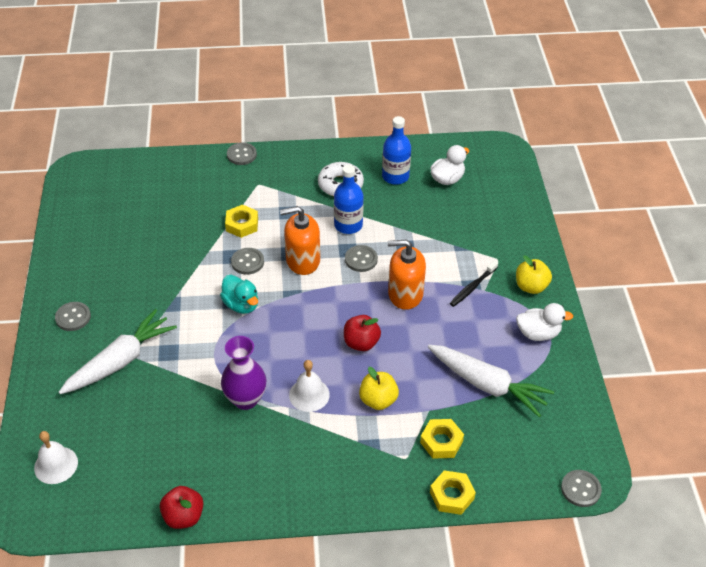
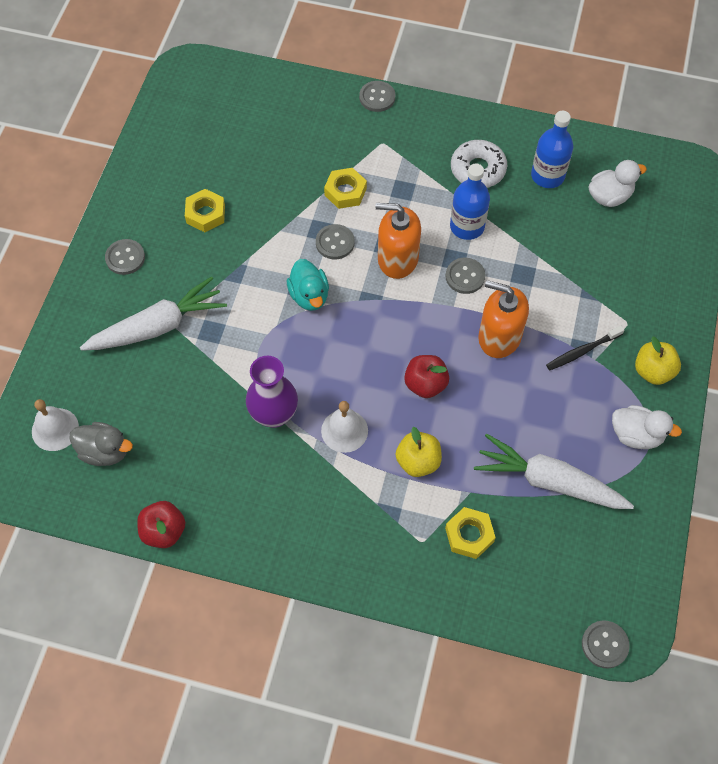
camera: 20 degrees right, 15 degrees up
white carrot [428,345,554,417] -> white carrot turned 150 degrees clockwise [474,434,634,509]
yellow nut [430,470,476,515] -> yellow nut moved to [185,189,225,232]
none -> grey duck [69,422,133,466]

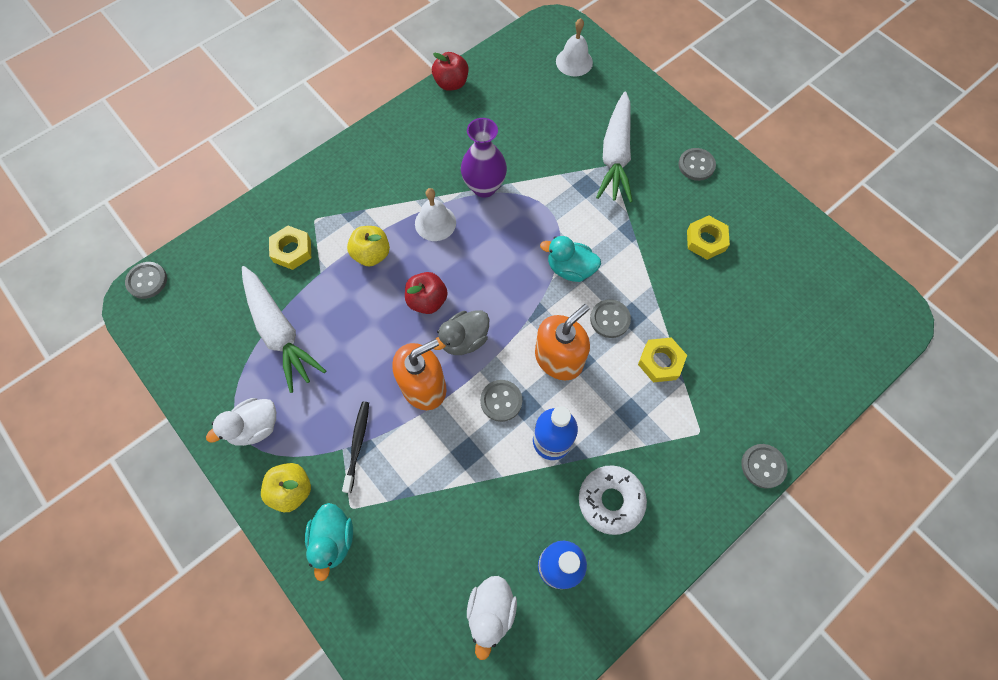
camera: 125 degrees right, 5 degrees up
grey duck [69,422,133,466] -> grey duck moved to [433,310,489,355]
white carrot [474,434,634,509] -> white carrot turned 90 degrees clockwise [242,266,326,393]
none -> turquoise duck [305,503,353,581]

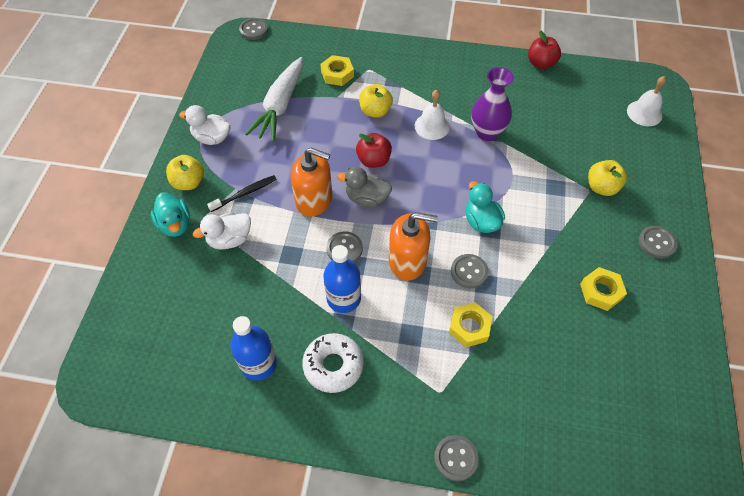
camera: 50 degrees right, 10 degrees down
turquoise duck [305,503,353,581] -> turquoise duck turned 75 degrees counterclockwise [151,192,190,237]
white duck [467,576,517,660] -> white duck moved to [193,213,251,250]
white carrot [596,92,633,203] -> yellow apple [588,160,627,196]

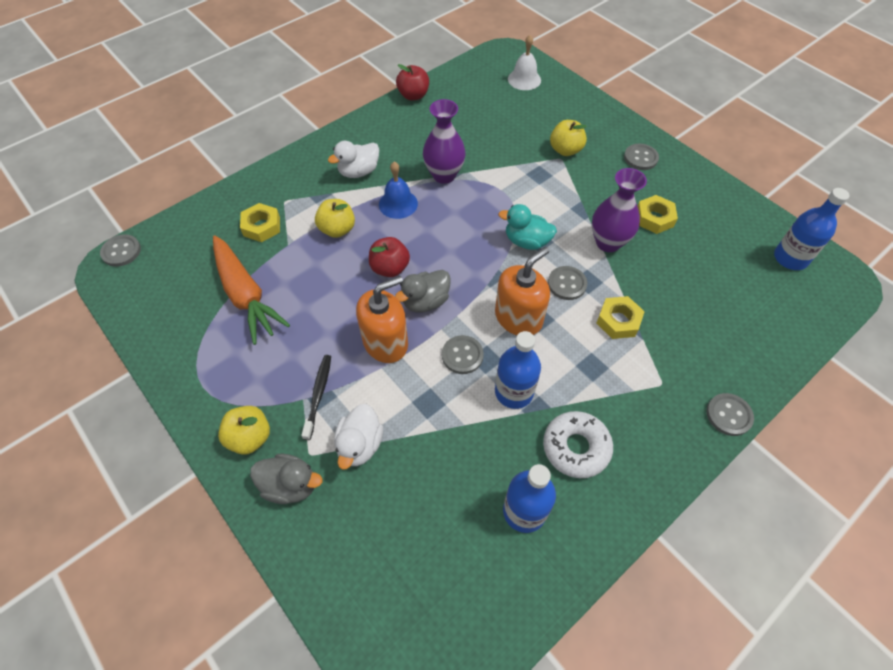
camera: 50 degrees left, 0 degrees up
turquoise duck [151,192,190,237] -> grey duck [250,454,322,504]
white duck [179,105,231,145] -> white duck moved to [328,141,379,178]
white carrot [245,57,303,142] -> orange carrot [213,235,290,345]
white bell [415,90,450,140] -> blue bell [379,162,418,219]
none -> purple vase [592,168,647,252]
none -> blue bottle [774,188,850,270]

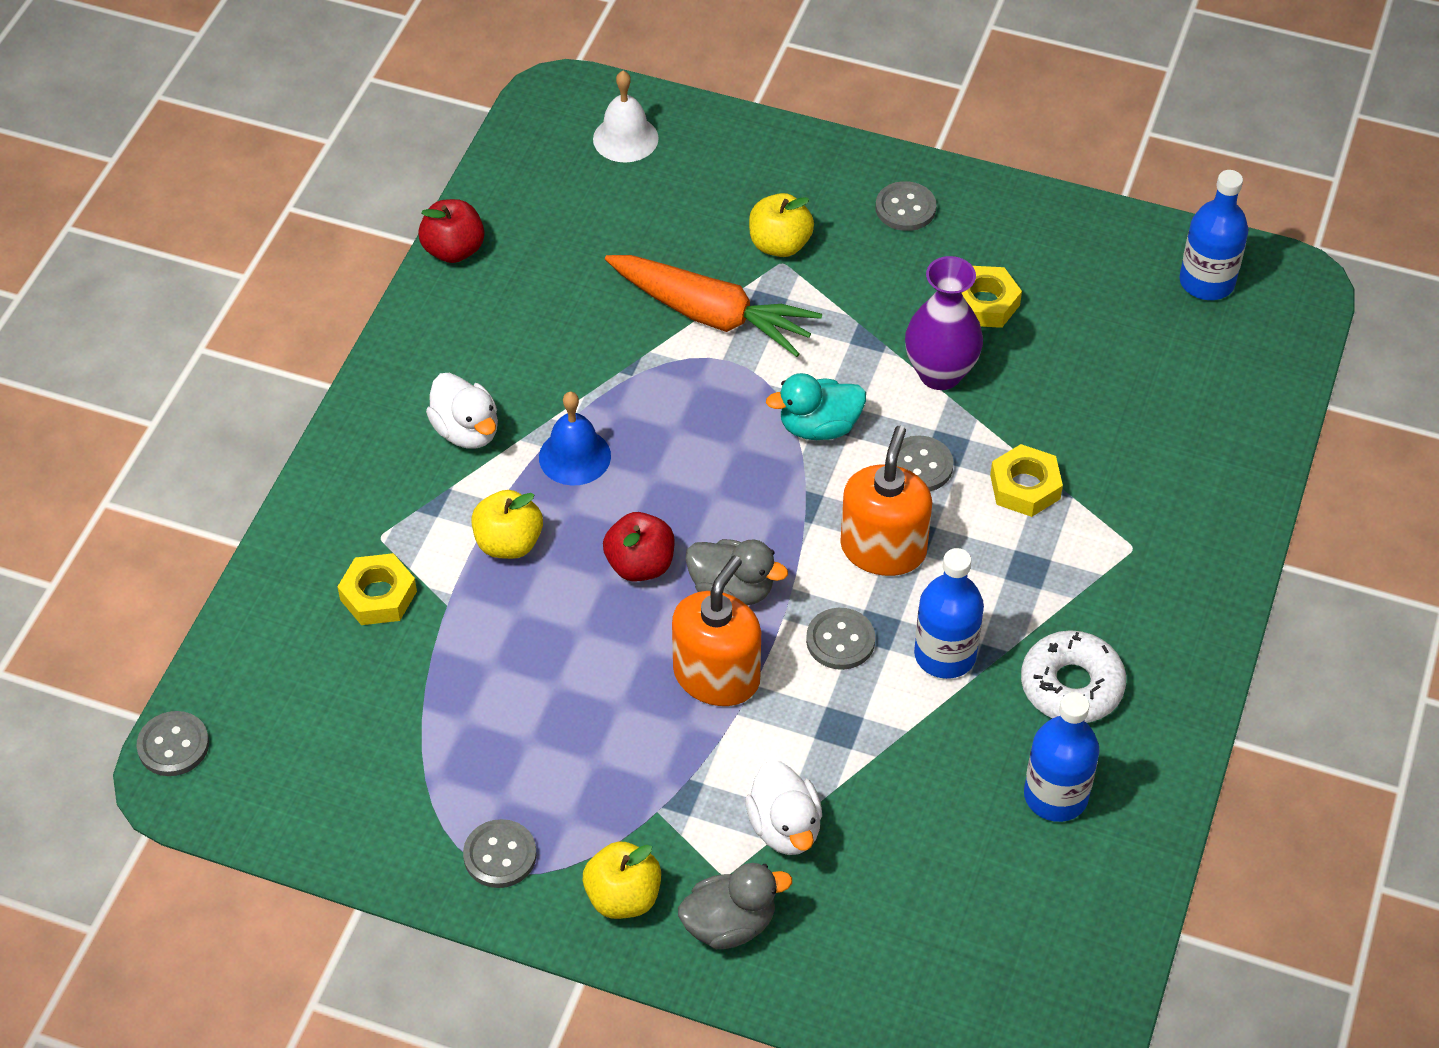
camera: 30 degrees left, 5 degrees down
orange carrot [213,235,290,345] -> orange carrot moved to [605,255,822,357]
black toothbrush [301,355,331,440] -> none
white duck [328,141,379,178] -> white duck turned 60 degrees counterclockwise [426,373,498,449]
grey duck [395,270,451,313] -> grey duck turned 90 degrees counterclockwise [685,539,788,605]
purple vase [423,99,466,184] -> none
grey button [706,393,754,436] -> grey button moved to [463,819,537,888]

